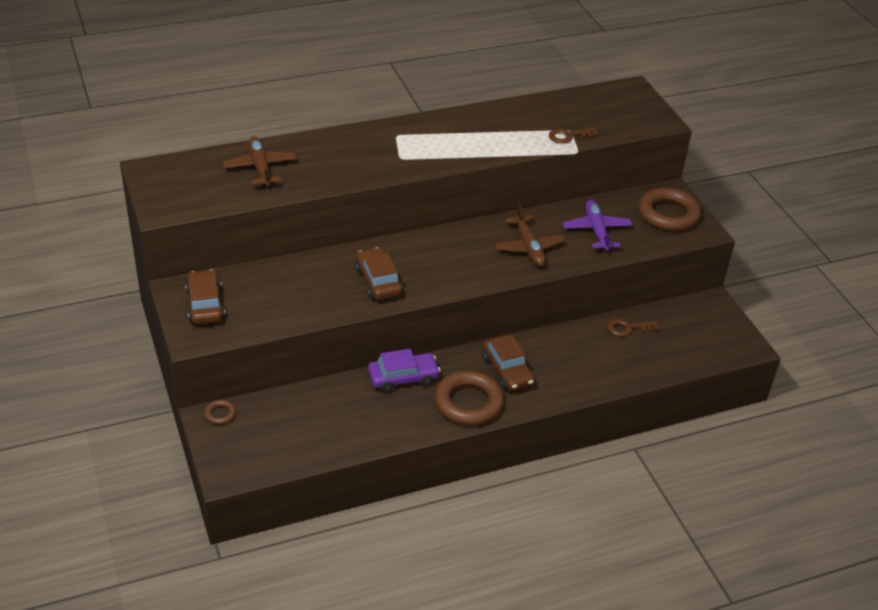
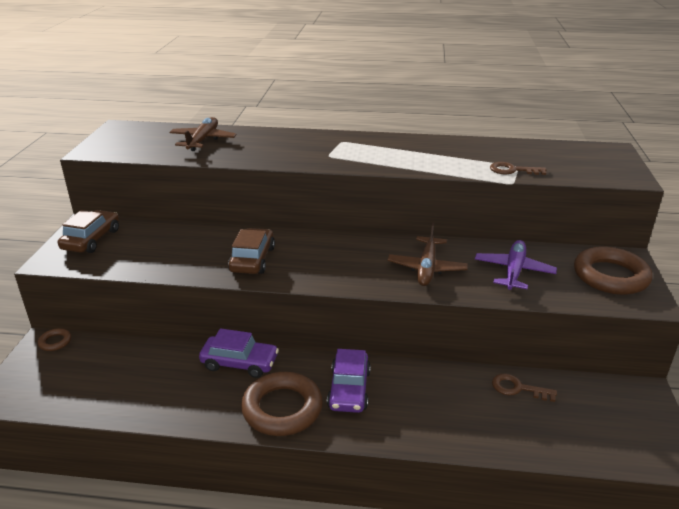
camera: 30 degrees right, 10 degrees down
brown car [483,334,534,391] -> purple car [327,349,371,413]

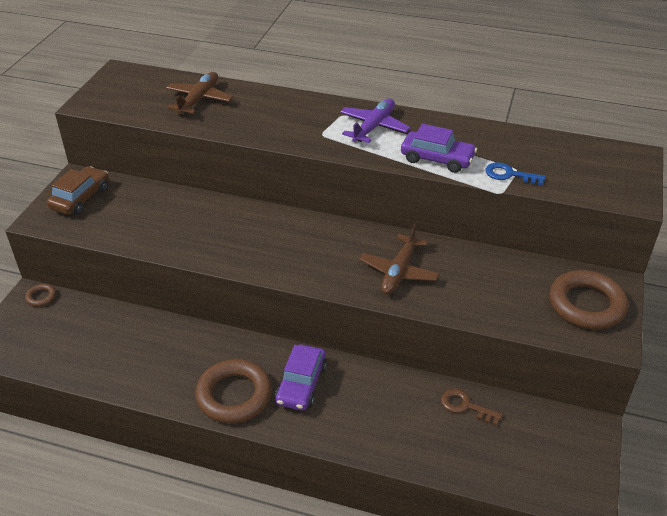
camera: 10 degrees right, 10 degrees up
purple car [199,328,279,378] -> purple car moved to [401,124,477,173]
brown car [228,228,275,274] -> none
purple plane [475,240,557,290] -> purple plane moved to [340,99,410,143]
brown key [490,162,546,175] -> blue key [485,162,545,185]

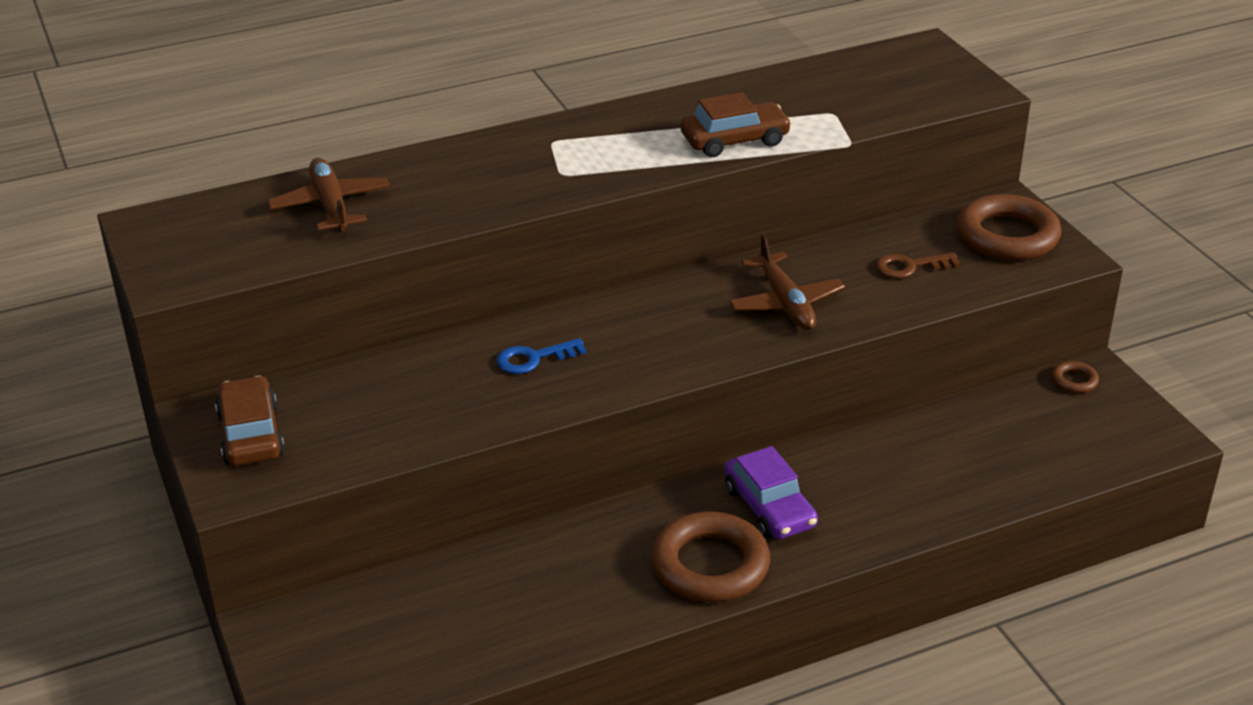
camera: 40 degrees left, 5 degrees down
brown ring [25,284,56,307] -> brown ring moved to [1052,361,1099,394]
purple plane [340,99,410,143] -> none
purple car [401,124,477,173] -> brown car [681,92,792,157]
brown key [441,389,502,426] -> brown key moved to [876,253,960,279]
blue key [485,162,545,185] -> blue key moved to [497,338,586,374]

